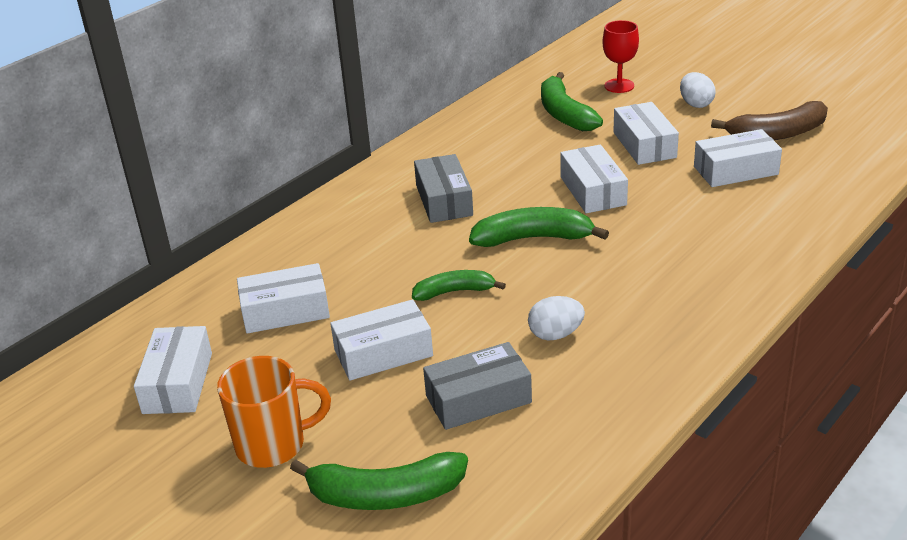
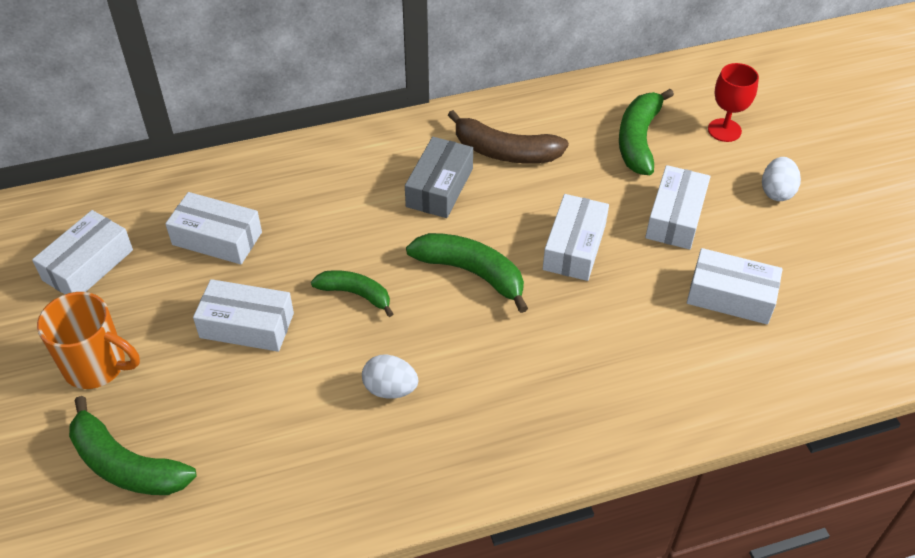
camera: 30 degrees right, 15 degrees up
grey box [423,342,532,430] -> none
brown banana [711,101,828,140] -> brown banana moved to [448,110,569,164]

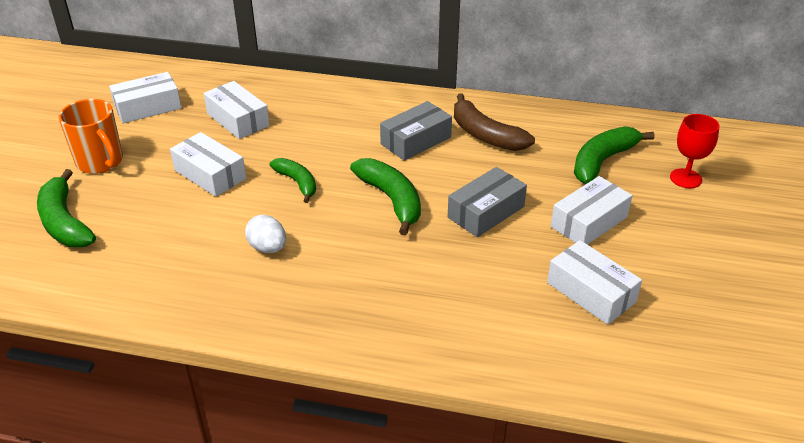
camera: 30 degrees right, 10 degrees down
white box [543,194,609,281] -> grey box [448,167,527,237]
white egg [762,157,801,201] -> none

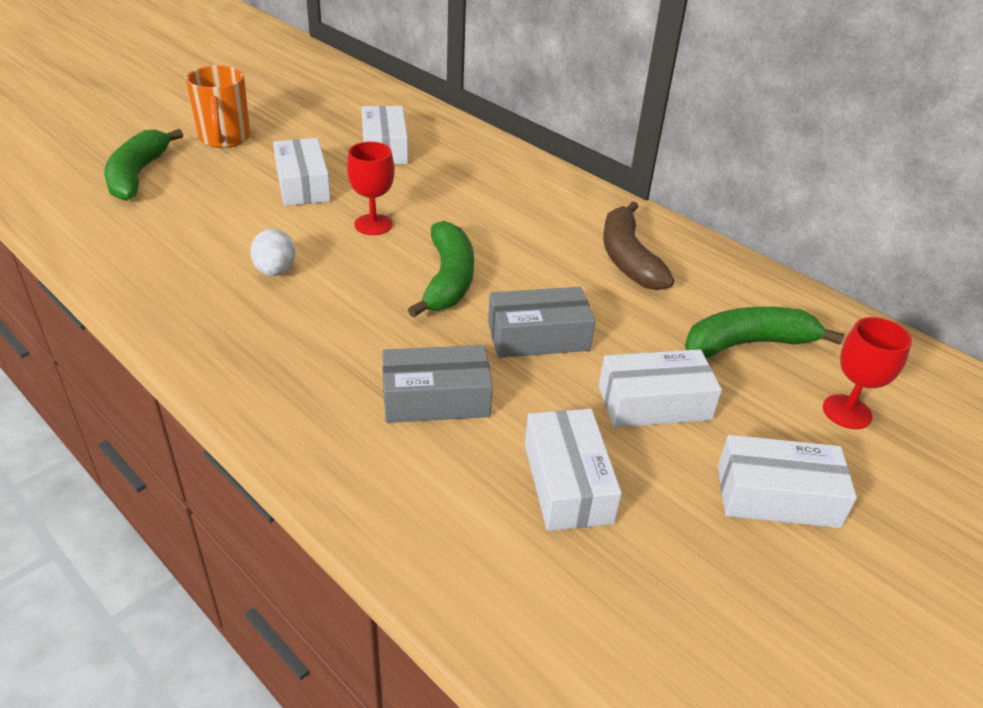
camera: 30 degrees right, 0 degrees up
white box [109,72,182,123] -> white box moved to [718,435,857,528]
green banana [270,158,316,203] -> red goblet [347,142,395,235]
grey box [380,101,452,161] -> grey box moved to [382,345,493,423]

